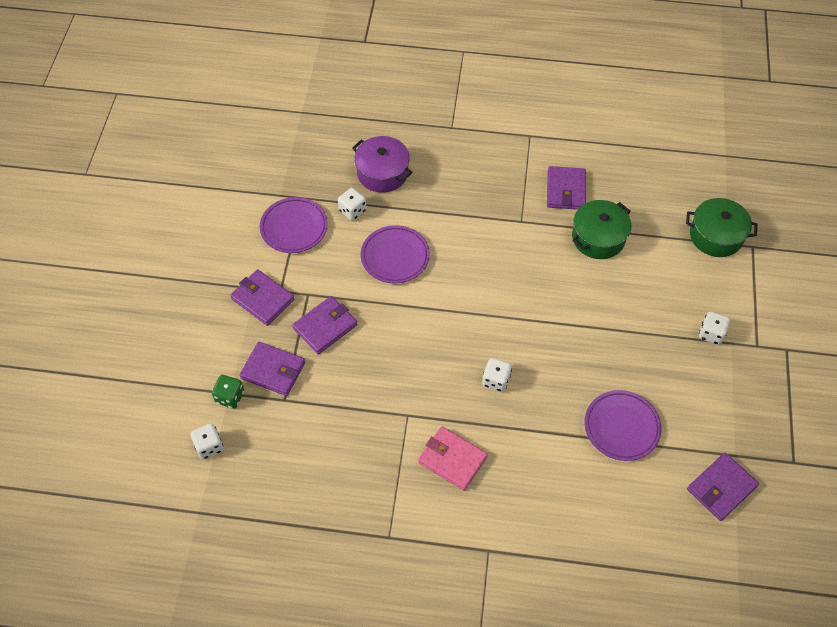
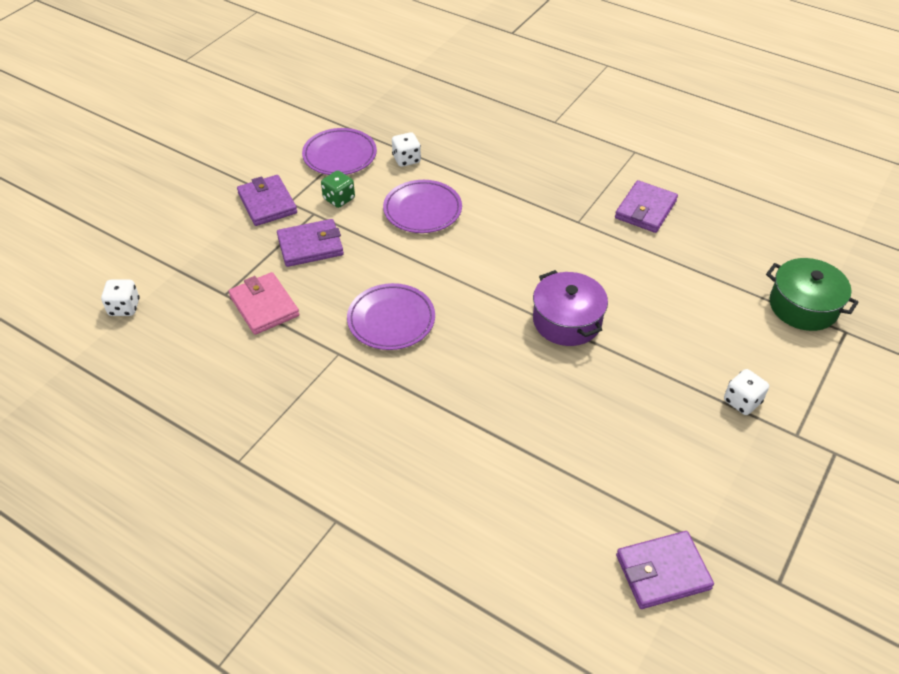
camera: 25 degrees right, 10 degrees down
green dice [212,375,244,409] -> green dice moved to [321,170,355,208]
purple wallet [240,342,305,396] -> none
purple pot [352,136,413,193] -> purple pot moved to [533,270,608,346]
pink wallet [418,426,488,491] -> pink wallet moved to [229,272,299,335]
white dice [482,358,512,392] -> none
green pot [572,200,631,259] -> none
purple plate [584,390,662,461] -> purple plate moved to [347,283,435,350]

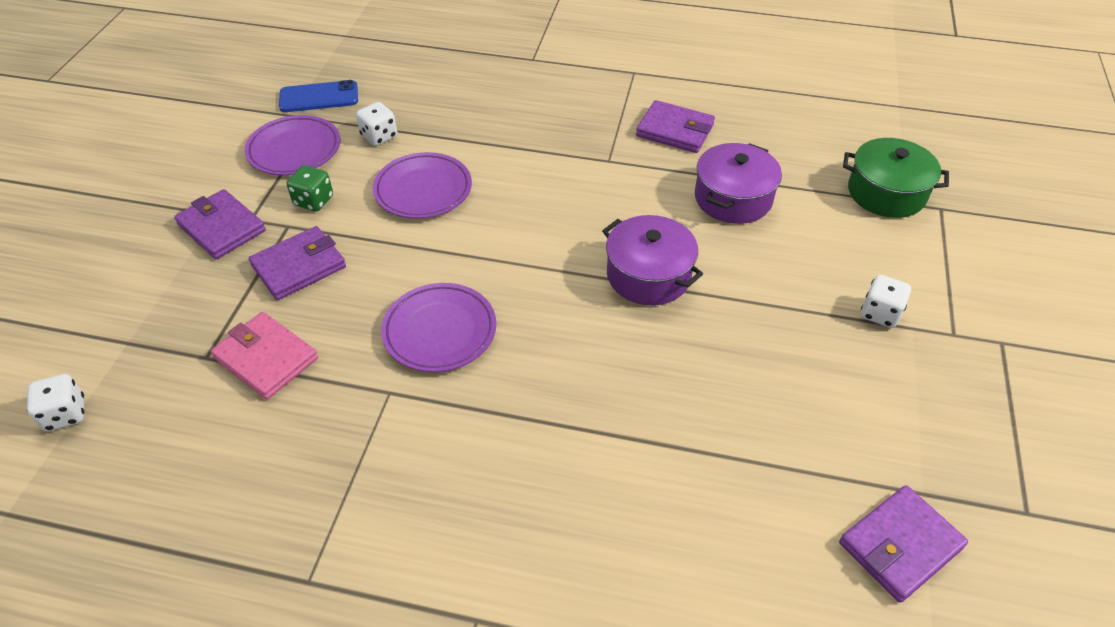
camera: 20 degrees left, 0 degrees up
purple wallet [615,180,678,233] -> purple wallet turned 75 degrees counterclockwise [636,100,715,153]
none -> blue phone [279,80,358,112]
none -> purple pot [695,143,782,224]

